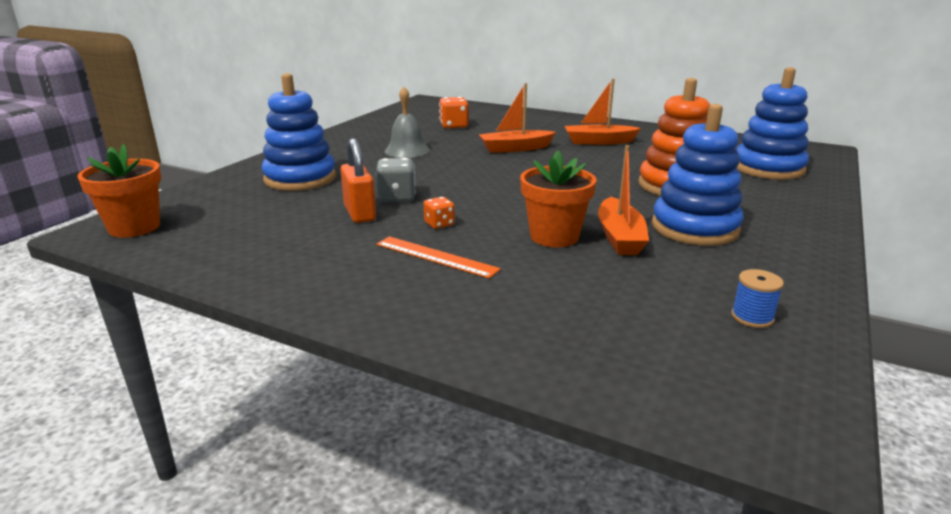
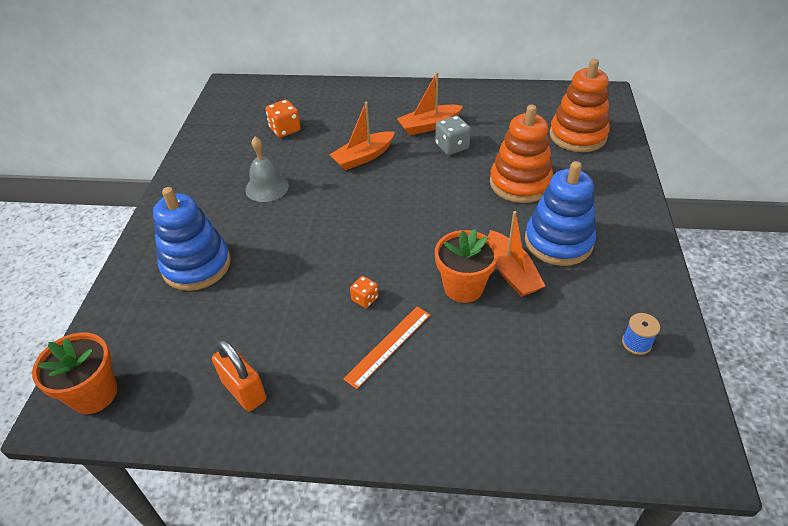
camera: 20 degrees left, 20 degrees up
orange padlock [340,138,376,223] -> orange padlock moved to [212,339,266,412]
grey dice [376,158,416,202] -> grey dice moved to [435,116,471,155]
orange ruler [376,236,501,279] -> orange ruler turned 60 degrees counterclockwise [343,306,430,389]
blue stacking toy [736,67,809,180] -> orange stacking toy [550,59,610,152]

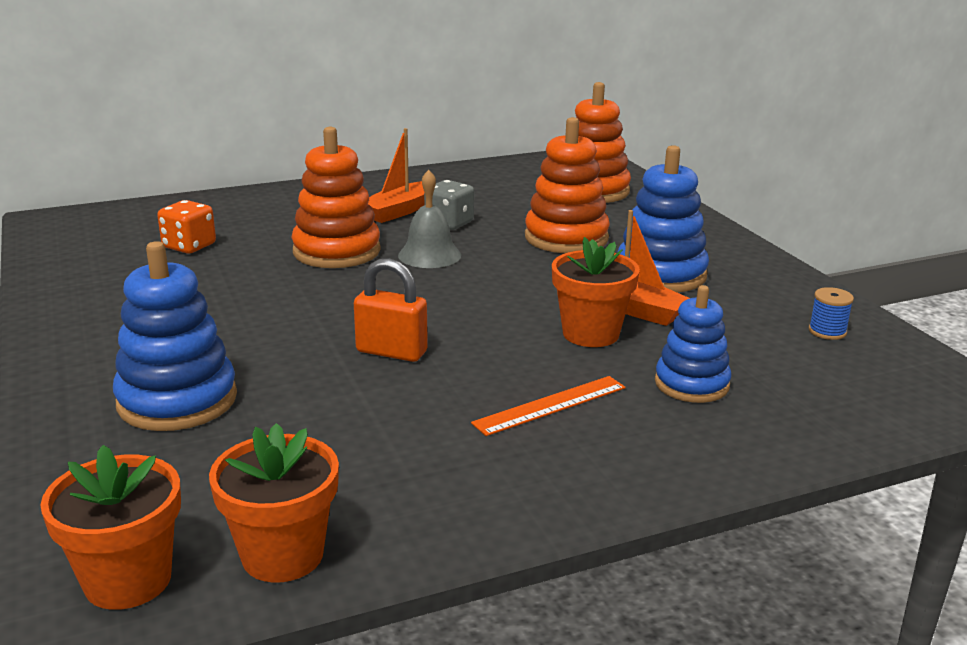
camera: 30 degrees left, 20 degrees down
orange padlock [212,339,266,412] -> orange padlock moved to [354,258,428,362]
grey bell [245,137,289,202] -> grey bell moved to [398,170,461,268]
orange boat [329,102,395,170] -> orange stacking toy [291,127,381,268]
orange ruler [343,306,430,389] -> orange ruler turned 45 degrees clockwise [471,376,626,436]
orange dice [350,276,378,308] -> none
none -> orange flower pot [209,423,339,583]
none -> blue stacking toy [655,285,732,403]

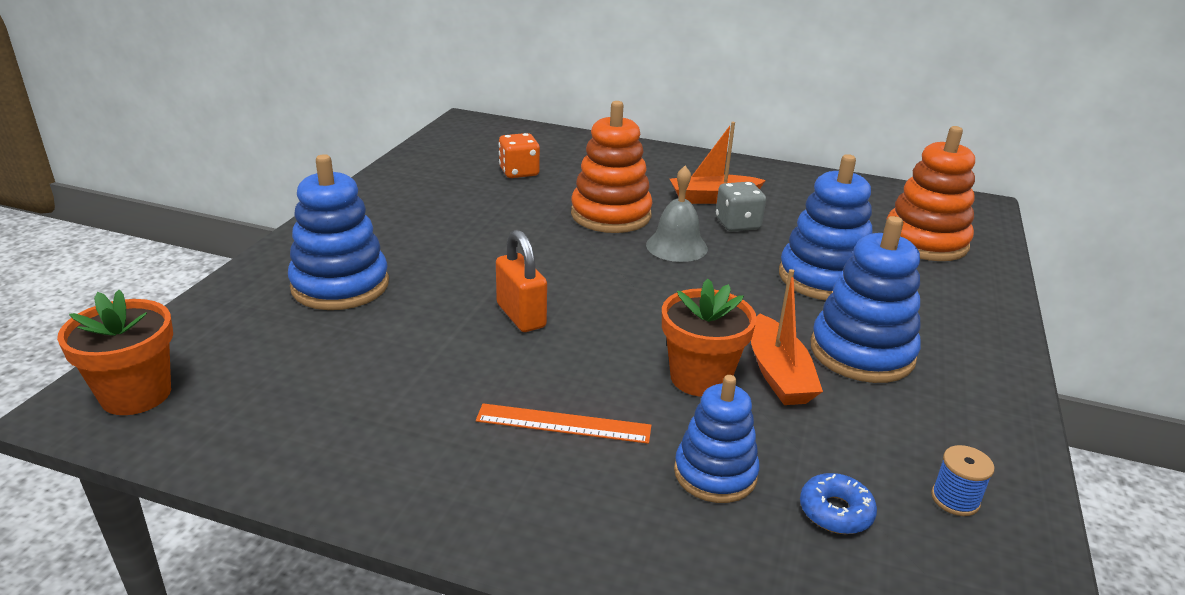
camera: 40 degrees right, 5 degrees up
orange flower pot [209,423,339,583] -> none
orange stacking toy [525,117,610,253] -> blue stacking toy [779,154,872,300]
none -> blue donut [800,473,877,534]

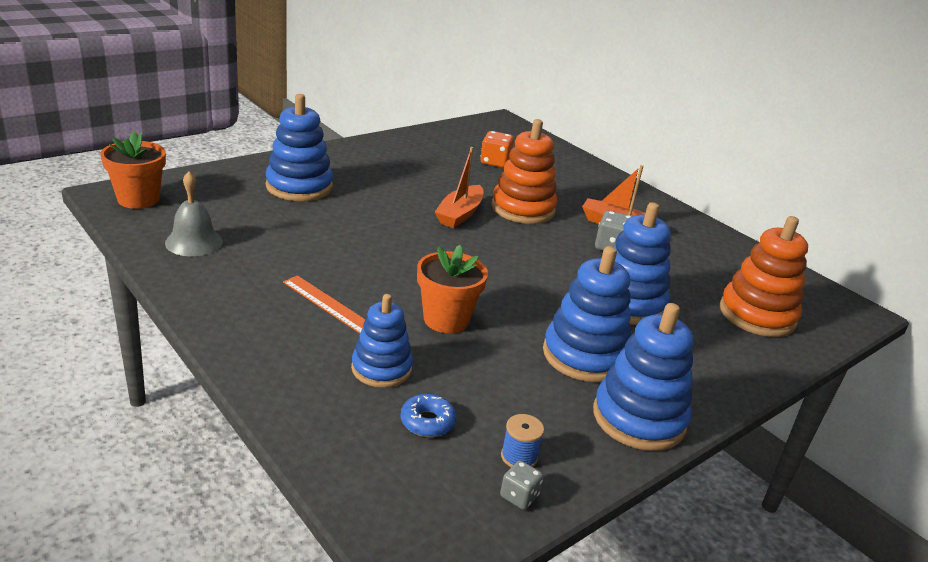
camera: 30 degrees right, 0 degrees up
orange padlock [496,230,547,332] -> none
grey bell [646,166,708,262] -> grey bell moved to [165,171,223,256]
orange boat [751,269,823,405] -> orange boat moved to [435,147,483,228]
none -> grey dice [500,460,544,510]
none -> blue stacking toy [593,303,694,451]

